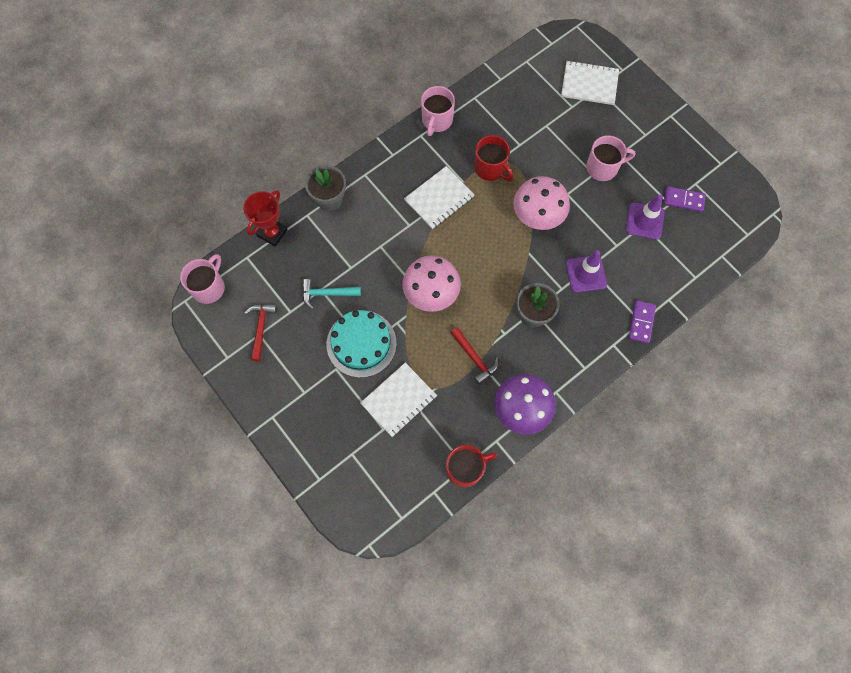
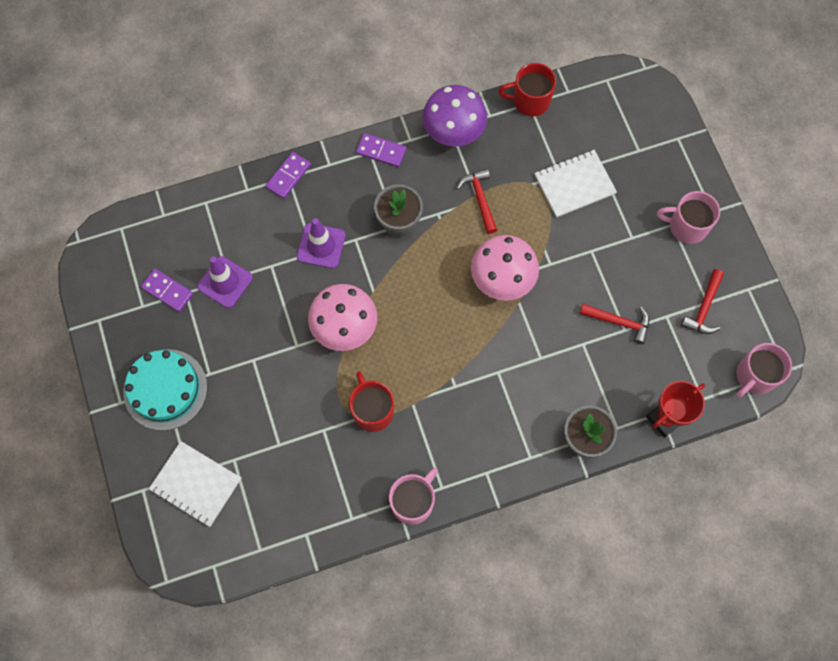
camera: 160 degrees left, 0 degrees up
turquoise hammer [302,279,361,309] -> red hammer [580,304,649,344]
turquoise cake [327,310,397,378] -> turquoise cake moved to [123,349,207,431]
white notebook [404,166,475,229] -> none
pink mug [586,135,635,181] -> pink mug moved to [657,191,720,244]
none -> purple domino [356,133,406,167]

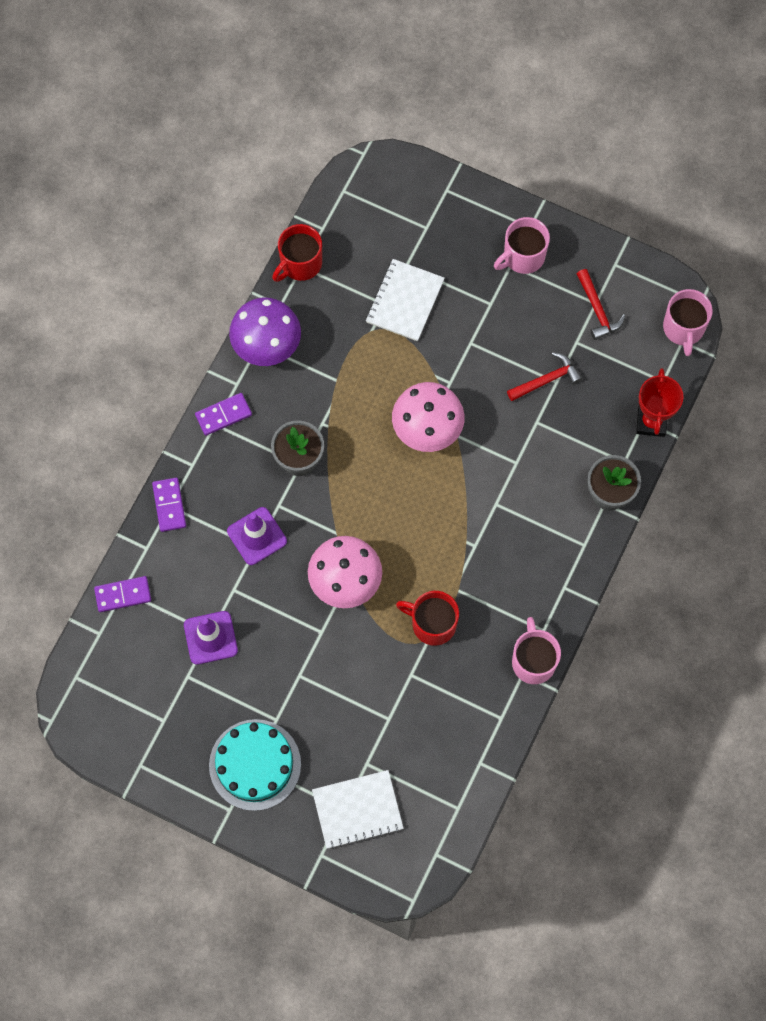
camera: 45 degrees left, 0 degrees up
purple domino [141,269,193,312] -> purple domino moved to [94,576,151,612]
red hammer [457,168,497,234] -> none

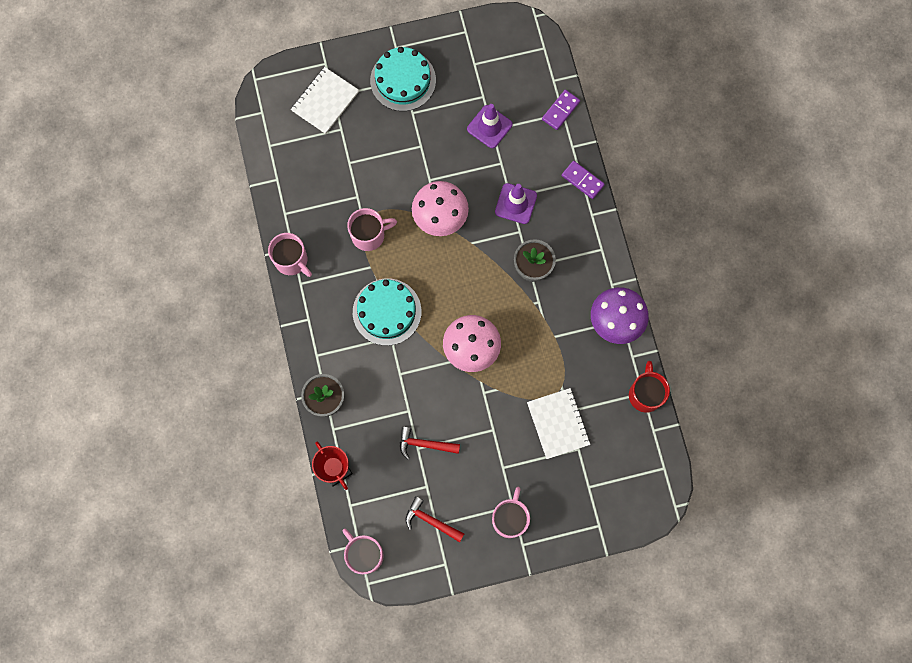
camera: 140 degrees right, 5 degrees up
purple domino [195,393,252,436] -> none
red mug [396,591,459,646] -> pink mug [347,208,397,251]
red hammer [507,352,582,401] -> red hammer turned 75 degrees clockwise [400,427,460,460]
none -> turquoise cake [353,278,422,346]

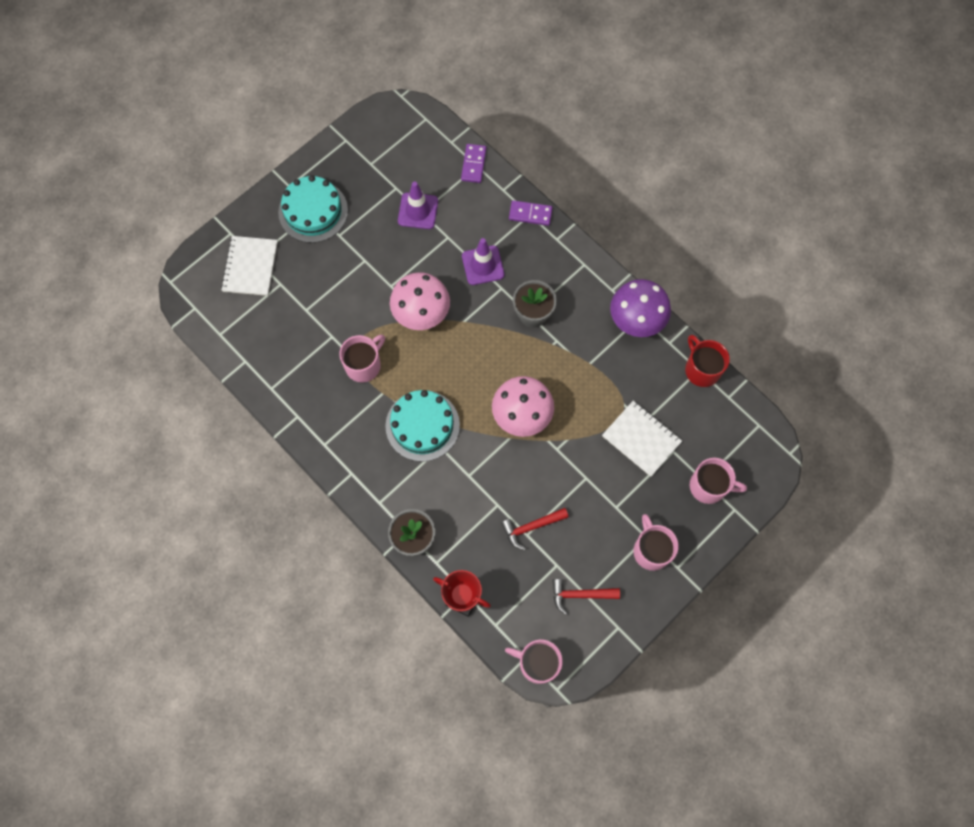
camera: 30 degrees left, 5 degrees down
pink mug [268,233,312,277] -> pink mug moved to [690,458,747,504]

